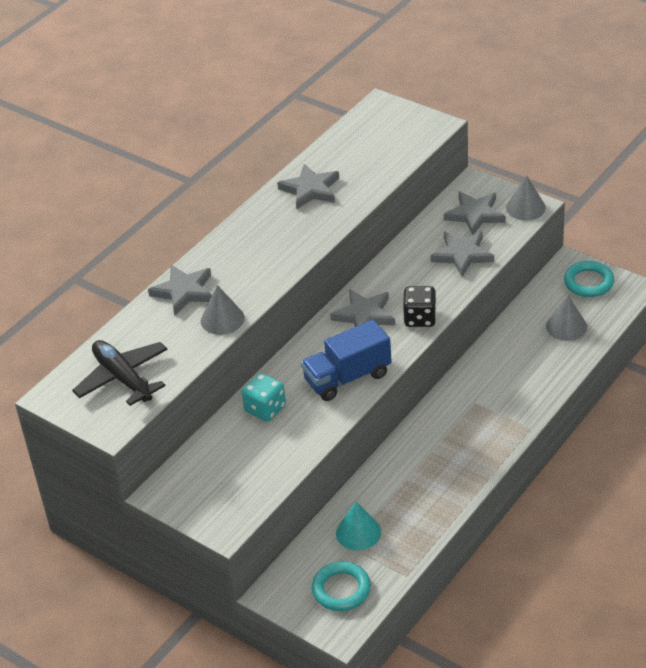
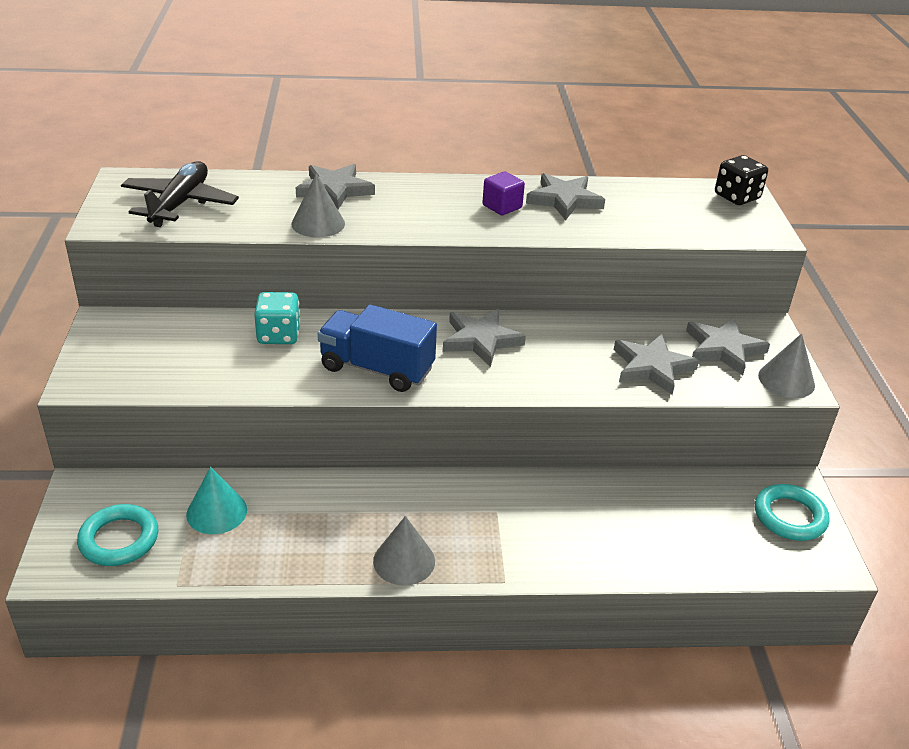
camera: 45 degrees right, 5 degrees down
black dice [403,286,436,327] -> black dice moved to [715,155,768,205]
grey cone [546,296,587,341] -> grey cone moved to [373,516,435,585]
none -> purple cube [482,172,525,215]

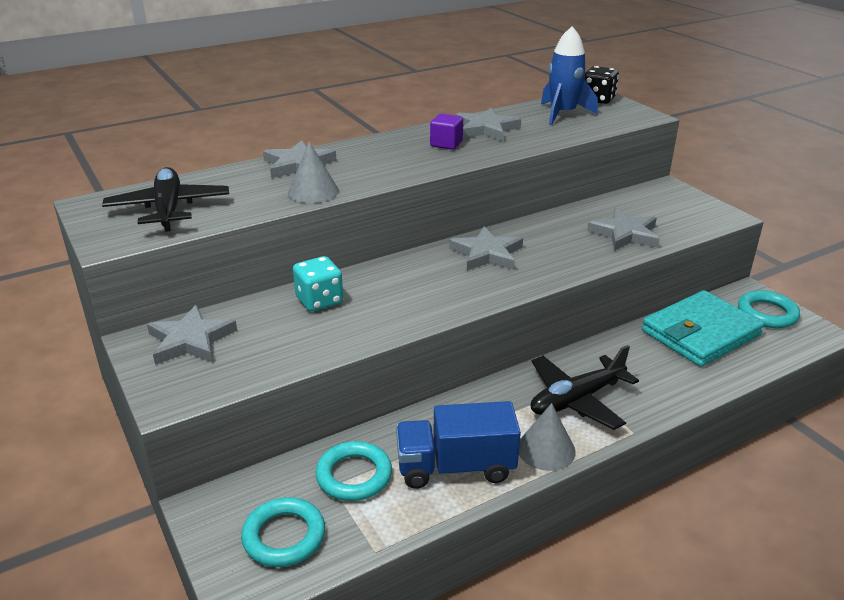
camera: 25 degrees left, 5 degrees down
turquoise cone [186,467,247,534] -> turquoise ring [316,441,392,501]
blue truck [318,304,437,392] -> blue truck moved to [396,401,521,489]
grey star [686,318,770,375] -> grey star moved to [147,305,237,365]
grey cone [758,333,815,398] -> none
none -> black plane [531,345,639,430]
none -> blue rocket [541,26,598,125]
none -> turquoise wallet [642,290,764,367]

